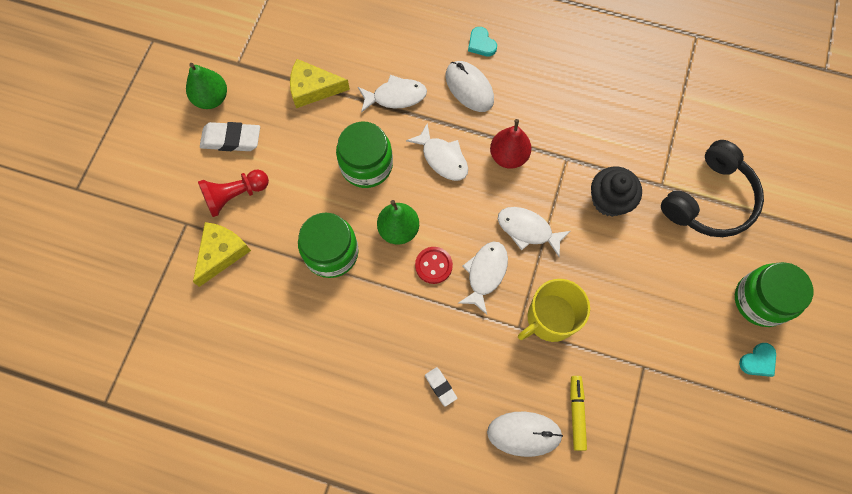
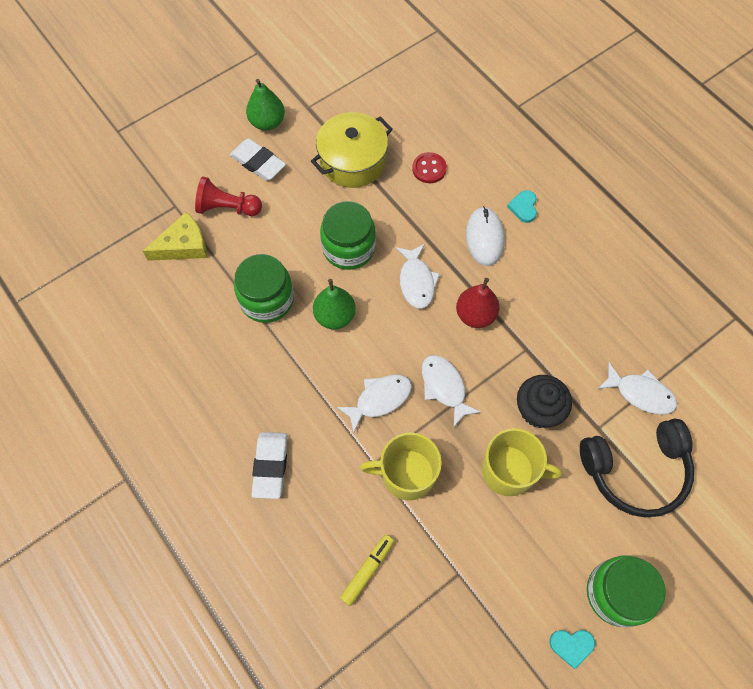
camera: 35 degrees right, 5 degrees down
yellow cheese [290,59,350,108] -> yellow pot [311,112,393,188]
white fish [358,75,427,113] -> white fish moved to [598,362,677,415]
red button [415,247,453,284] -> red button moved to [412,152,447,183]
white eraser [425,367,457,407] -> white eraser [251,432,288,499], size x1.78
white mouse [487,412,563,457] -> none
none -> yellow mug [482,428,562,496]

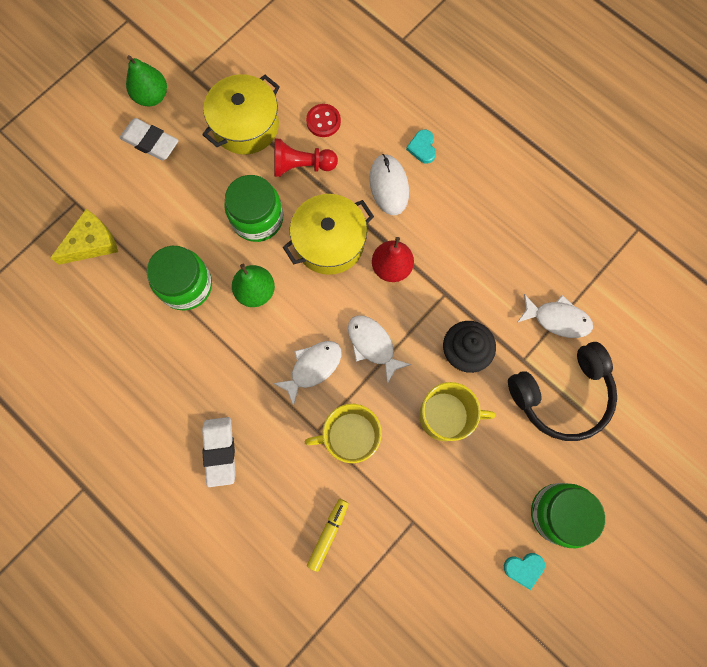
camera: 10 degrees left, 10 degrees up
red pawn [195,176,262,216] -> red pawn moved to [274,139,338,177]
white fish [396,244,440,309] -> yellow pot [283,194,374,275]

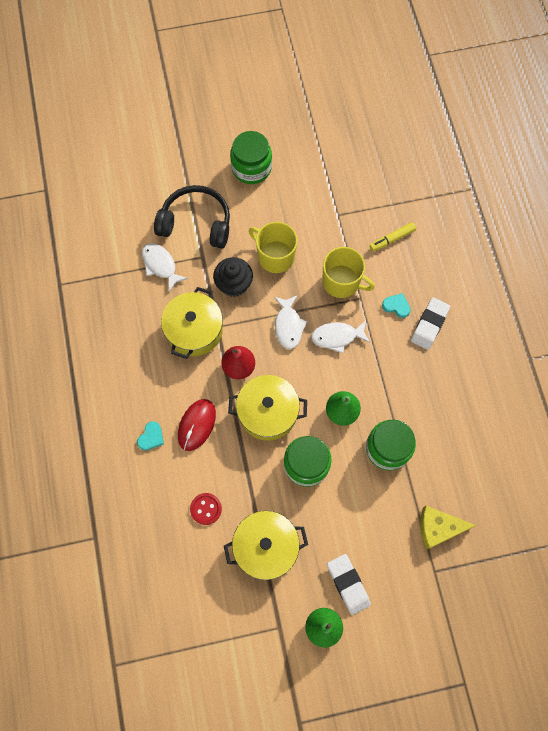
camera: 145 degrees left, 5 degrees down
red pawn [274,139,338,177] -> none
white mouse [369,154,409,215] -> red mouse [178,399,216,451]
turquoise heart [504,553,545,590] -> turquoise heart moved to [382,293,411,318]
none -> yellow pot [161,287,223,359]

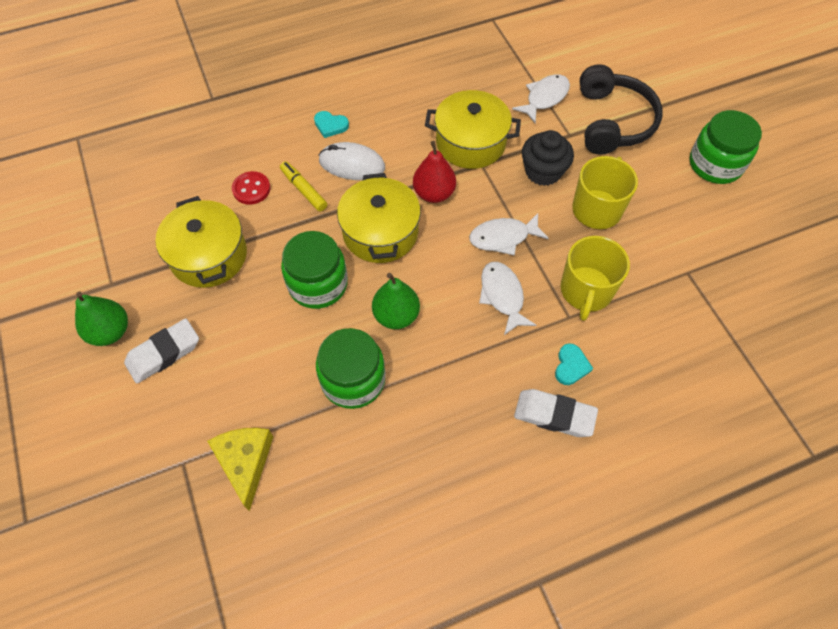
camera: 80 degrees right, 10 degrees down
red mouse [178,399,216,451] -> white mouse [319,142,385,180]
yellow marker [369,222,416,252] -> yellow marker moved to [280,161,327,212]

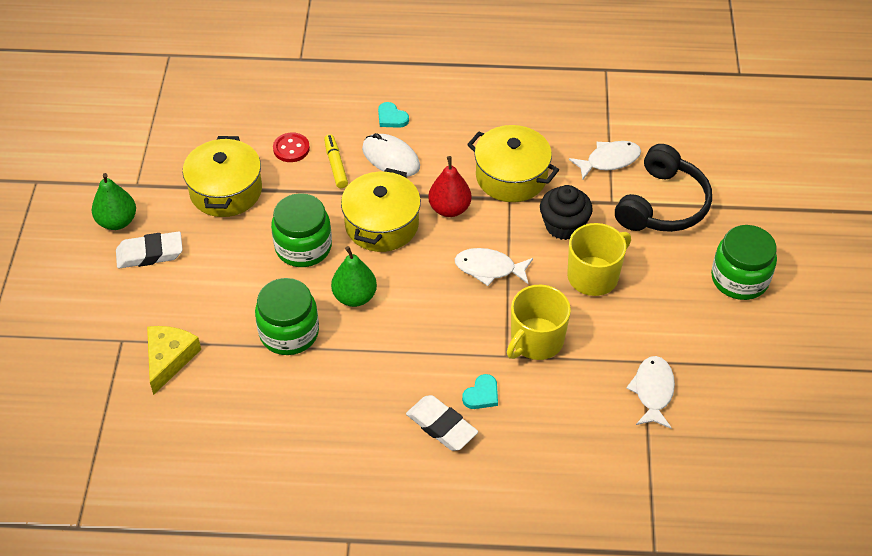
camera: 25 degrees right, 10 degrees down
white fish [479,262,537,335] -> white fish moved to [626,356,675,429]

